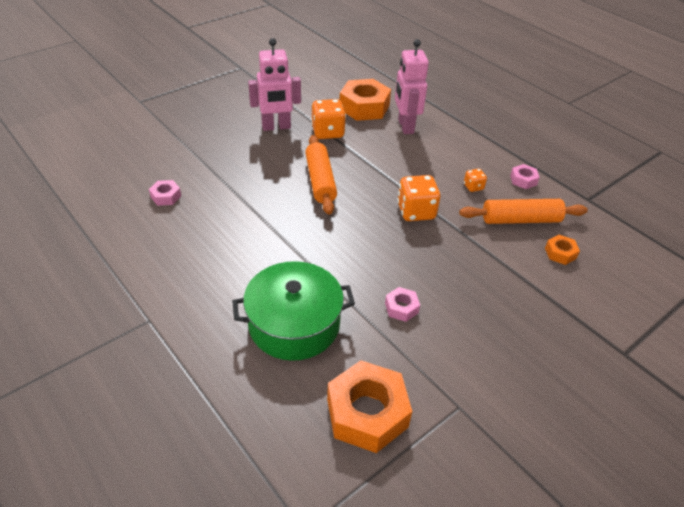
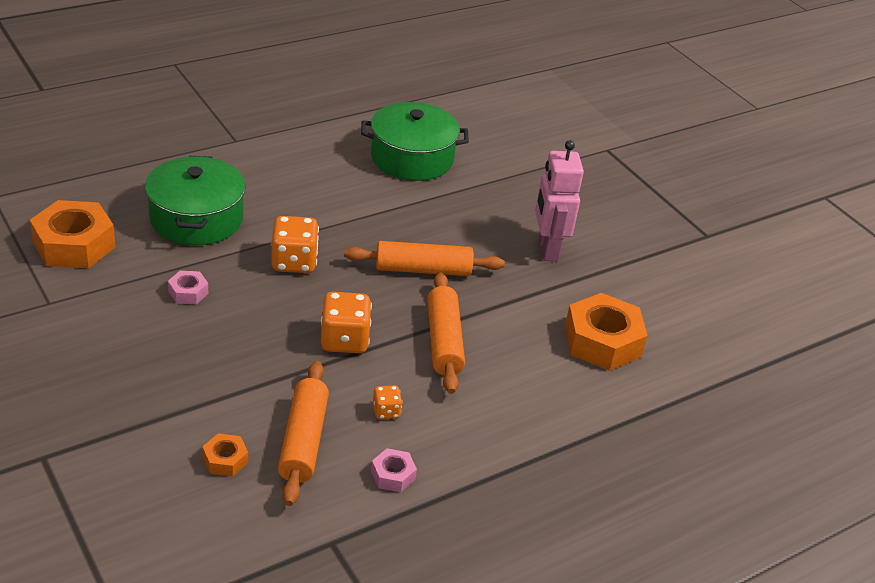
camera: 95 degrees right, 5 degrees down
pink nut [149,180,181,206] -> green pot [361,102,469,181]
orange dice [311,99,346,139] -> orange dice moved to [271,216,319,273]
pink robot [395,39,429,134] -> none
none -> orange rolling pin [427,272,465,394]

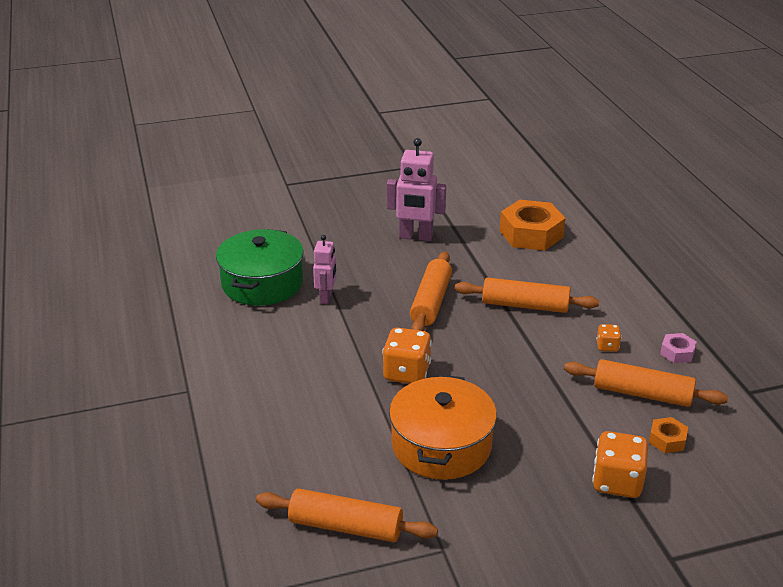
camera: 70 degrees left, 5 degrees down
orange nut [30,200,115,268] -> orange rolling pin [256,488,438,542]
green pot [145,156,246,245] -> none
pink nut [168,271,208,304] -> orange pot [389,375,497,480]
orange dice [321,292,372,353] -> orange dice moved to [592,431,648,498]
none -> pink robot [313,235,337,304]

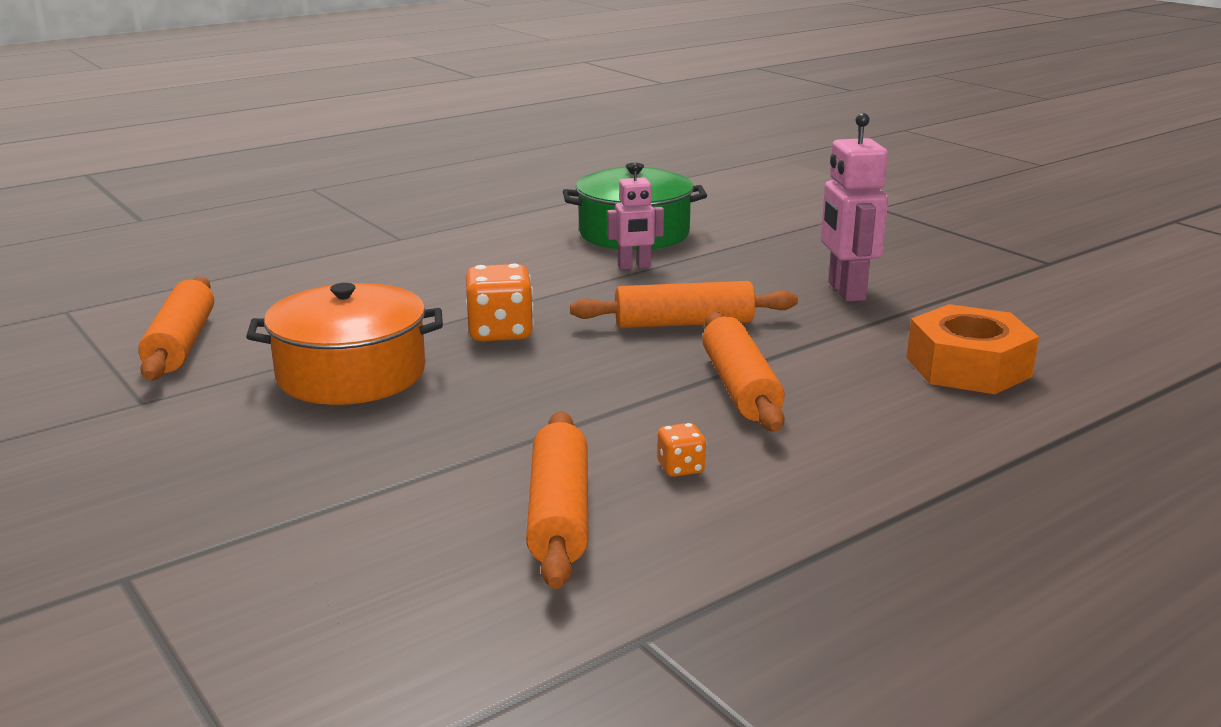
camera: 70 degrees right, 10 degrees down
orange dice [592,431,648,498] -> none
orange nut [649,417,688,453] -> none
pink nut [660,333,697,363] -> none

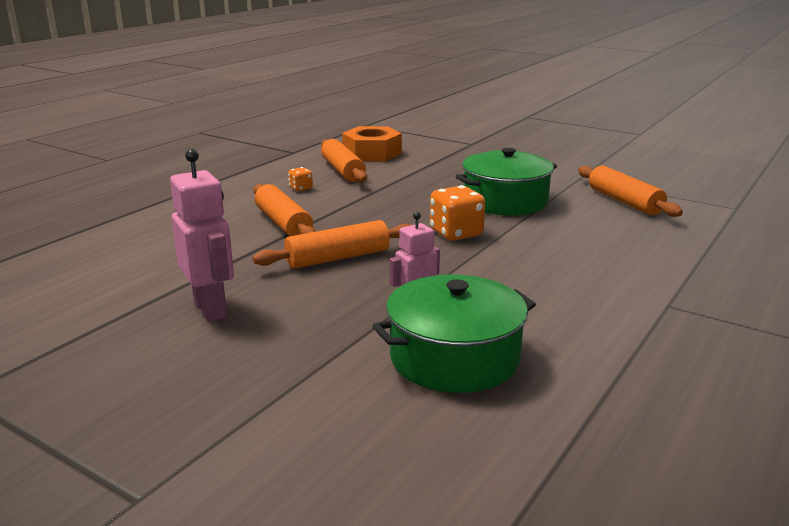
camera: 160 degrees right, 0 degrees up
orange pot [246,283,443,405] -> green pot [456,148,557,215]
orange nut [907,304,1039,394] -> orange nut moved to [342,126,402,162]

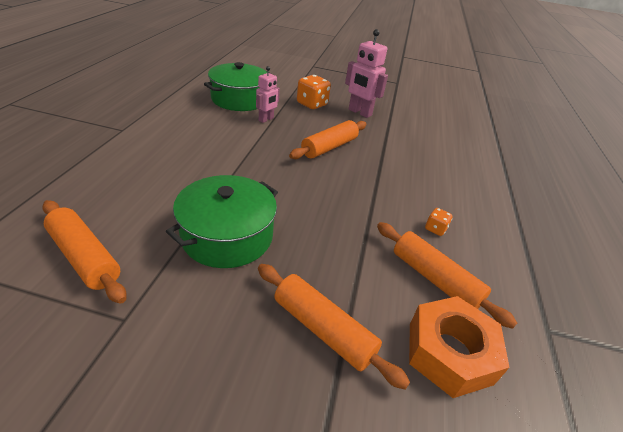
camera: 155 degrees right, 15 degrees up
orange rolling pin [253,184,316,236] -> orange rolling pin moved to [258,264,410,390]
orange dice [430,185,485,241] -> orange dice moved to [297,75,331,109]

